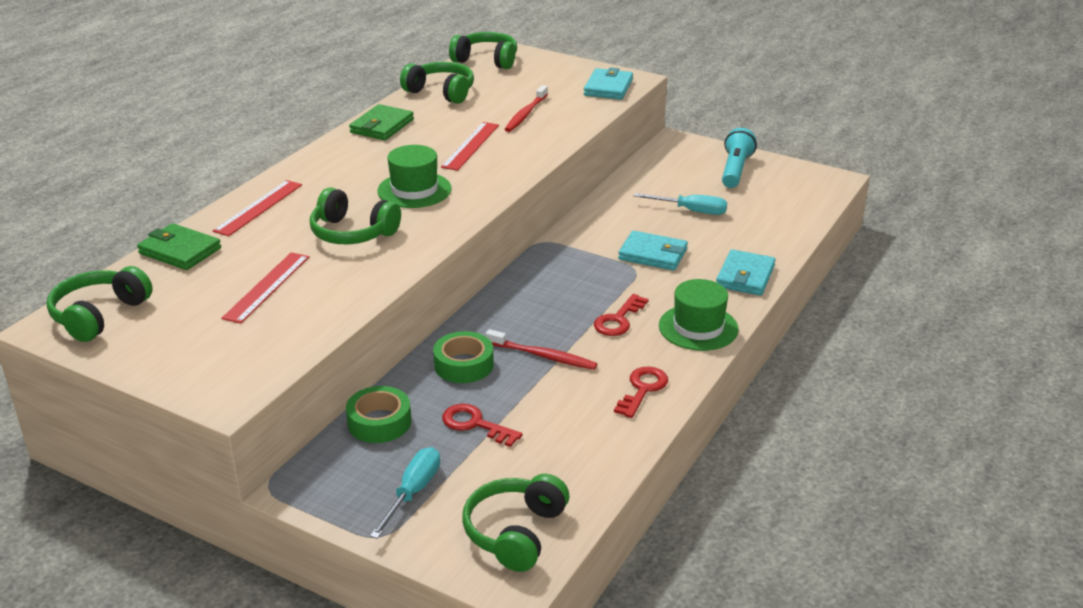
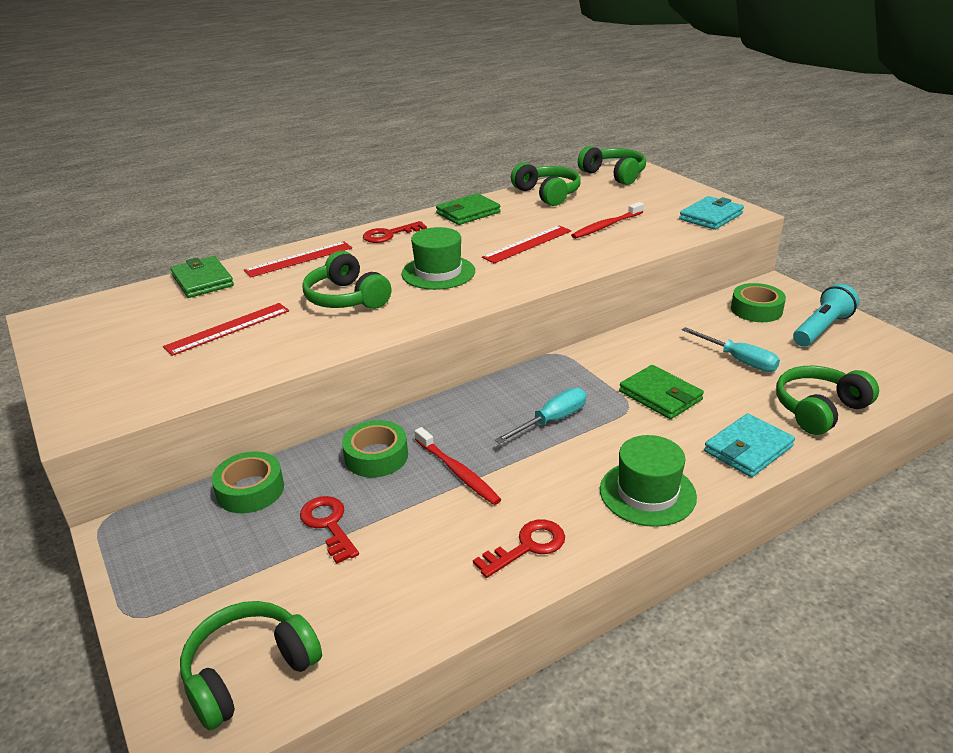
camera: 30 degrees right, 0 degrees up
green headphones [47,266,153,342] -> green headphones moved to [776,366,879,435]
turquoise screwdriver [370,447,440,539] -> turquoise screwdriver moved to [495,388,586,444]
red key [594,294,648,336] -> red key moved to [363,221,427,243]
turquoise wallet [618,231,688,271] -> green wallet [619,365,704,419]
none -> green tape [731,283,786,322]

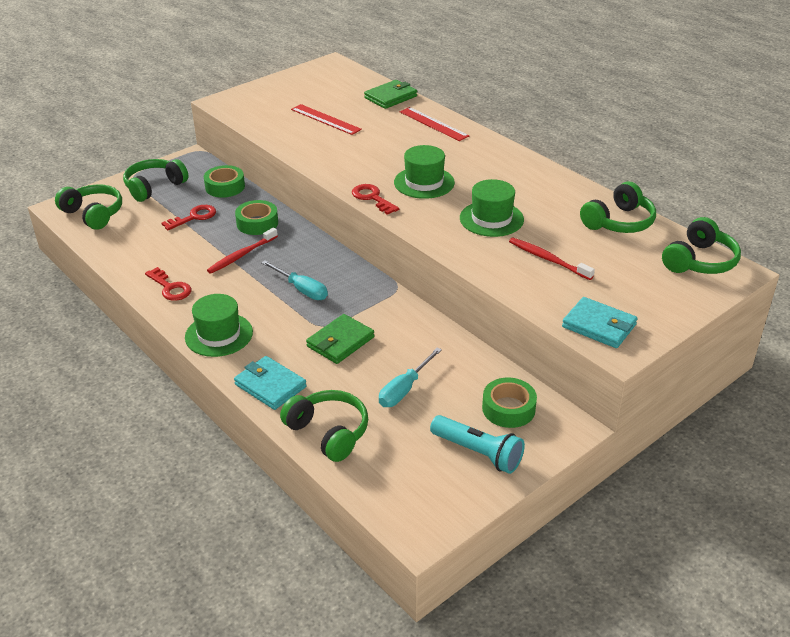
camera: 80 degrees right, 5 degrees up
green headphones [302,251,391,309] -> green headphones moved to [123,159,188,202]
red key [363,221,427,243] -> red key moved to [352,184,399,215]
green wallet [436,193,500,225] -> none
red ruler [482,225,571,264] -> green hat [460,179,524,237]

